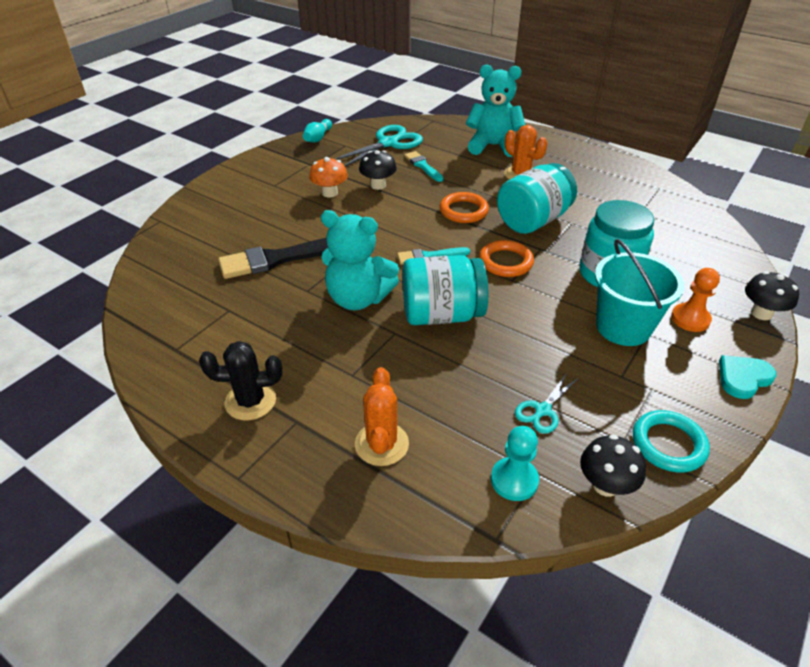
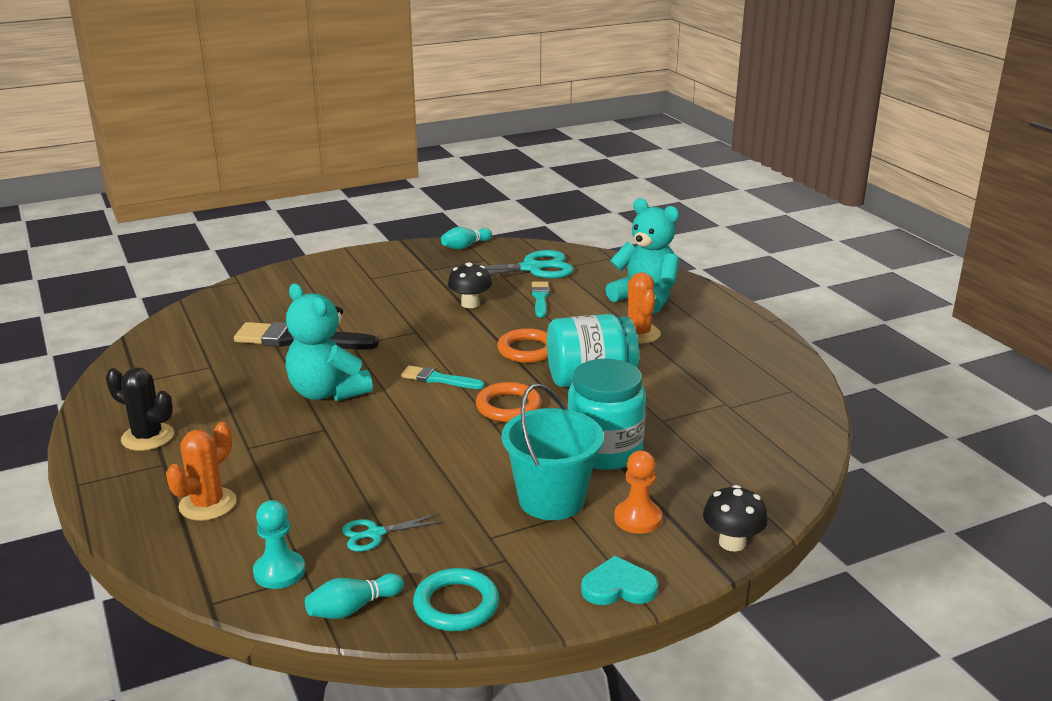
camera: 30 degrees right, 15 degrees down
orange mushroom [309,157,348,197] -> none
turquoise jar [402,255,489,325] -> none
black mushroom [580,434,646,497] -> turquoise bowling pin [305,573,404,619]

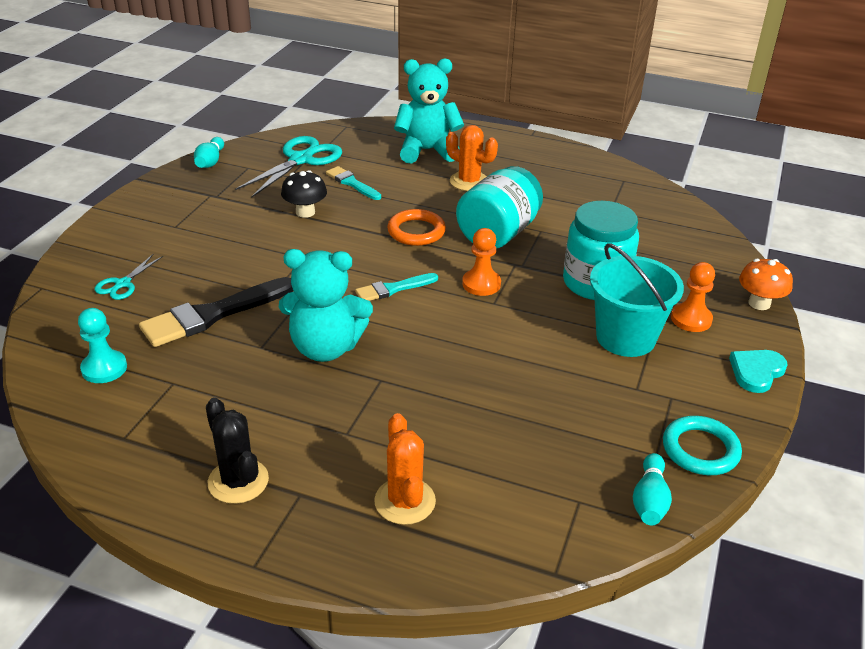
camera: 45 degrees left, 10 degrees up
black cactus [106,368,174,451] -> black cactus turned 75 degrees clockwise [206,398,269,504]
turquoise pawn [253,500,305,589] -> turquoise pawn moved to [78,308,127,383]
turquoise scissors [342,514,443,552] -> turquoise scissors moved to [94,254,163,300]
orange ring [476,382,541,422] -> orange pawn [462,228,501,296]
black mushroom [703,485,768,552] -> orange mushroom [739,259,793,310]

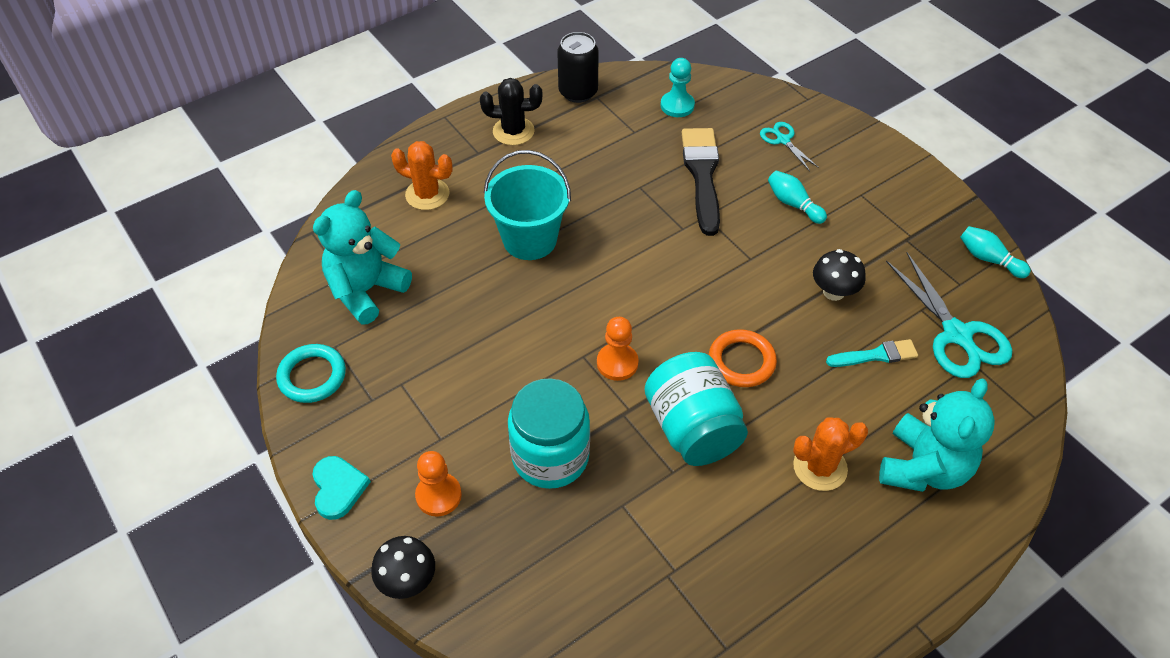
camera: 125 degrees right, 15 degrees up
turquoise teddy bear [279,249,373,362] -> turquoise teddy bear moved to [313,190,412,325]
turquoise brush [355,273,438,301] -> none
turquoise bucket [590,243,684,357] -> turquoise bucket moved to [484,150,571,260]
turquoise bowling pin [633,453,672,525] -> turquoise bowling pin moved to [768,171,827,224]
orange mushroom [739,259,793,310] -> black mushroom [371,536,435,599]
none -> black can [557,32,599,103]

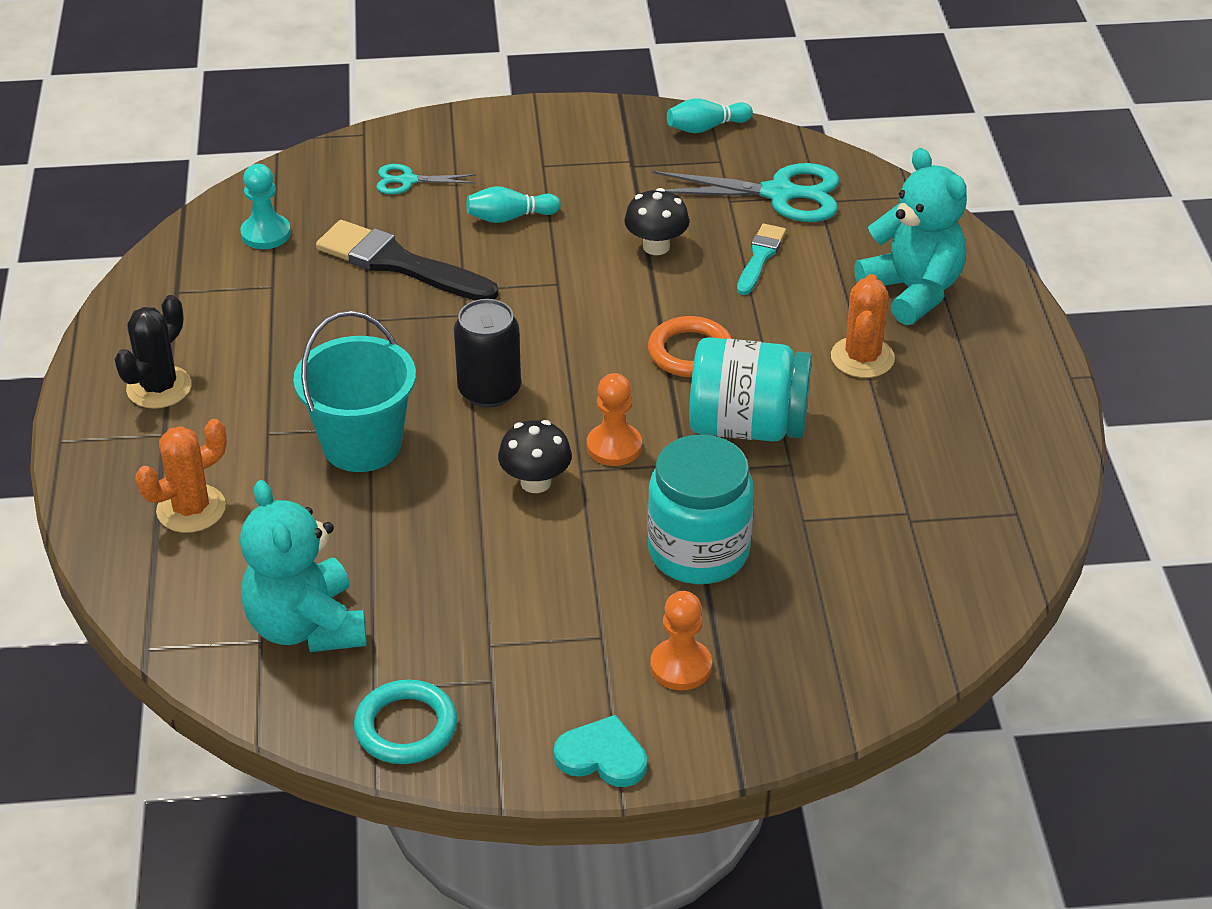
camera: 60 degrees left, 10 degrees down
black mushroom [371,536,435,599] -> black mushroom moved to [498,420,572,493]
black can [557,32,599,103] -> black can moved to [454,299,521,408]

